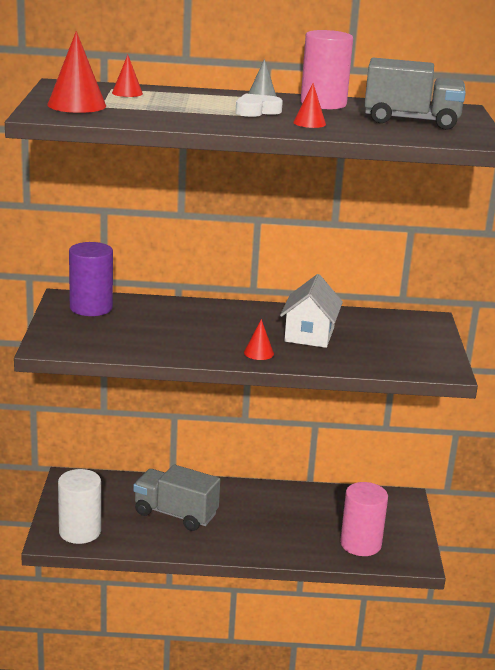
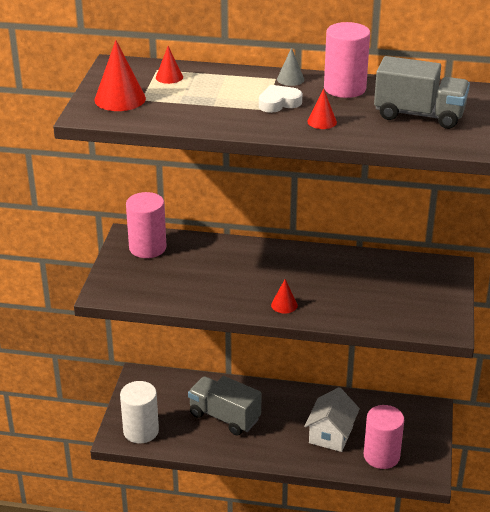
camera: 10 degrees right, 10 degrees up
purple cylinder [69,242,113,316] -> pink cylinder [126,192,167,258]
white house [280,274,343,348] -> white house moved to [304,387,360,452]

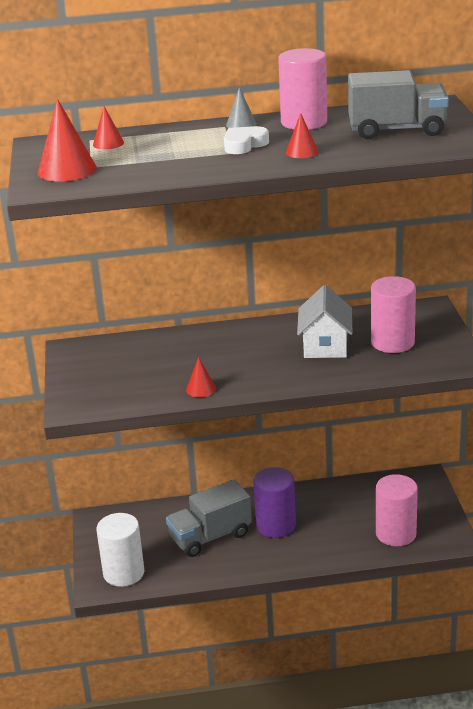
camera: 15 degrees left, 5 degrees down
pink cylinder [126,192,167,258] -> pink cylinder moved to [371,276,416,353]
grey truck [188,376,261,436] -> grey truck turned 45 degrees counterclockwise [166,479,252,557]
red cone [271,279,298,313] -> red cone moved to [186,357,216,397]
white house [304,387,360,452] -> white house moved to [297,285,353,358]
none -> purple cylinder [253,467,296,538]

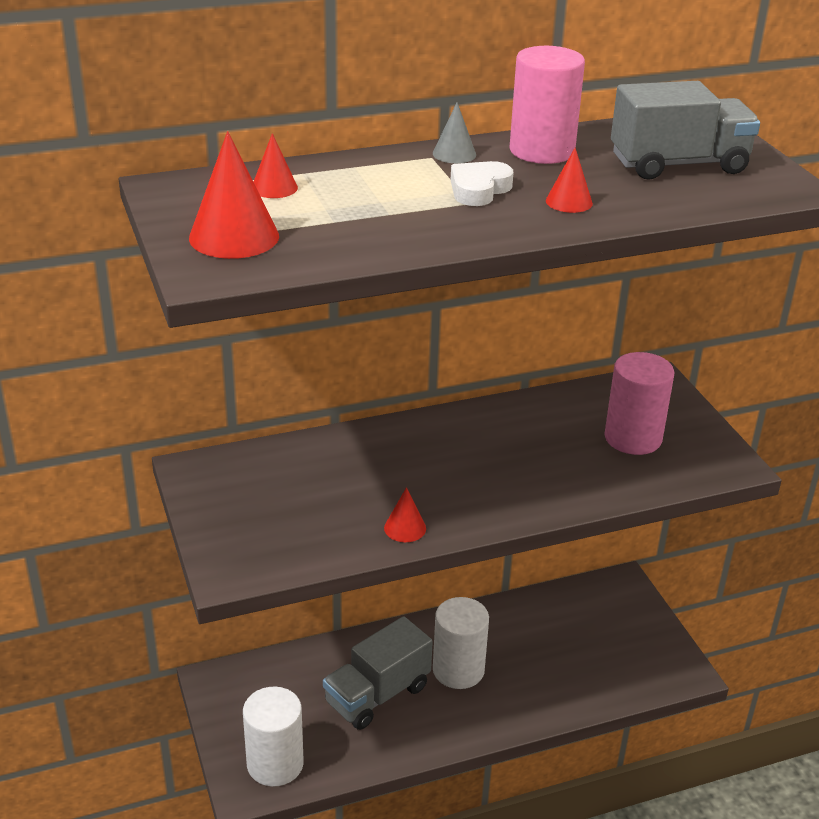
camera: 15 degrees left, 5 degrees up
purple cylinder [253,467,296,538] -> white cylinder [433,597,489,689]
white house [297,285,353,358] -> none
pink cylinder [376,474,418,546] -> none

